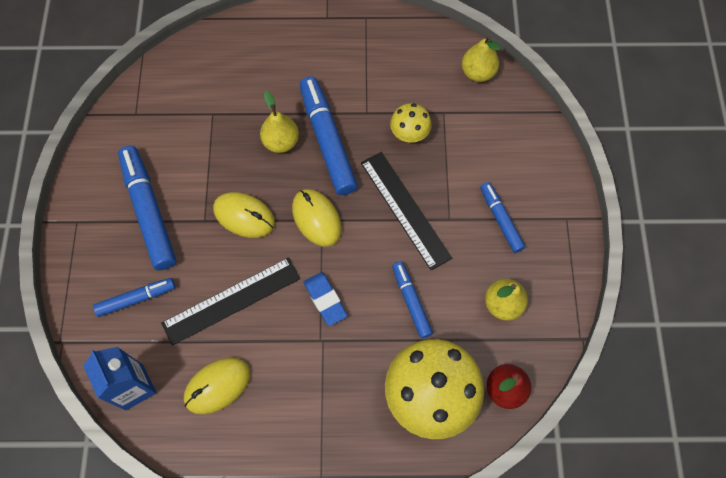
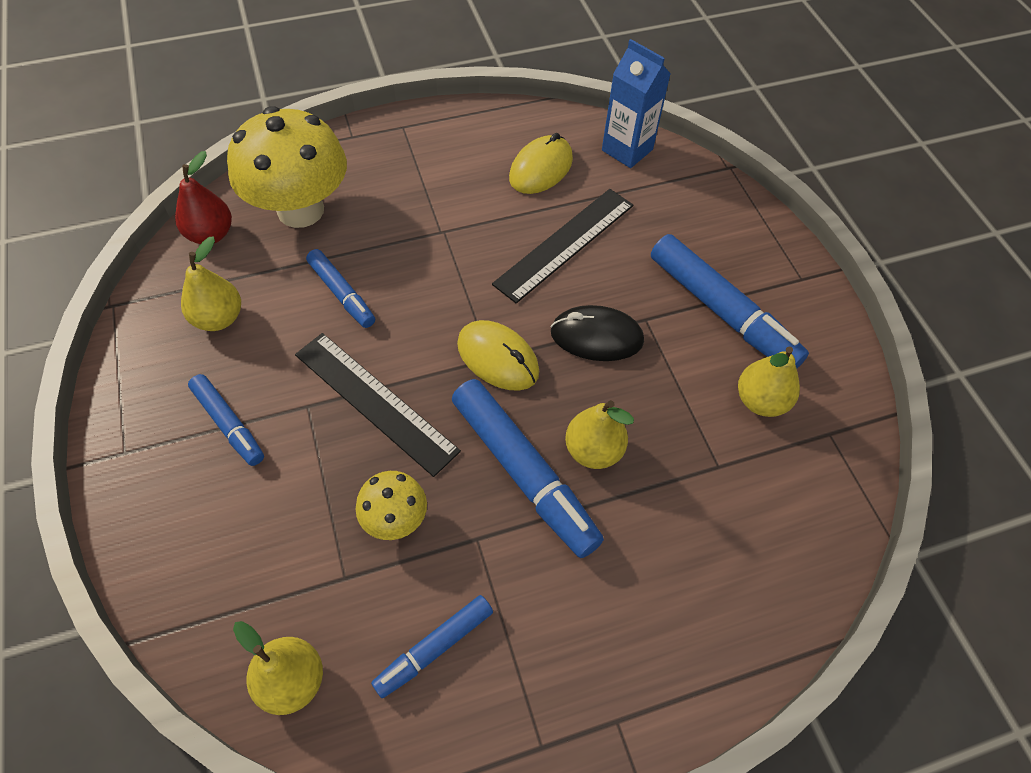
camera: 160 degrees right, 10 degrees down
blue marker [93,278,175,317] -> blue marker moved to [371,595,493,698]
yellow mouse [213,192,275,238] -> black mouse [550,305,644,361]
blue eraser [304,272,347,326] -> none
none -> yellow pear [738,347,800,417]

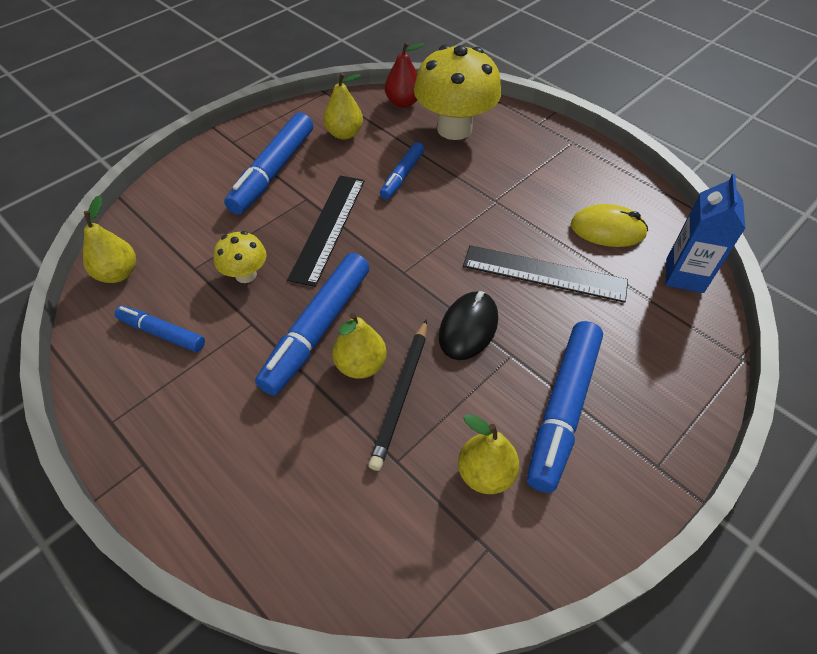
camera: 65 degrees right, 5 degrees down
blue marker [188,374,264,466] -> blue marker [224,113,313,214], size x1.76
yellow mouse [457,320,539,391] -> none
black mouse [550,305,644,361] -> black mouse turned 45 degrees clockwise [439,291,498,360]
none -> black pencil [368,319,427,471]

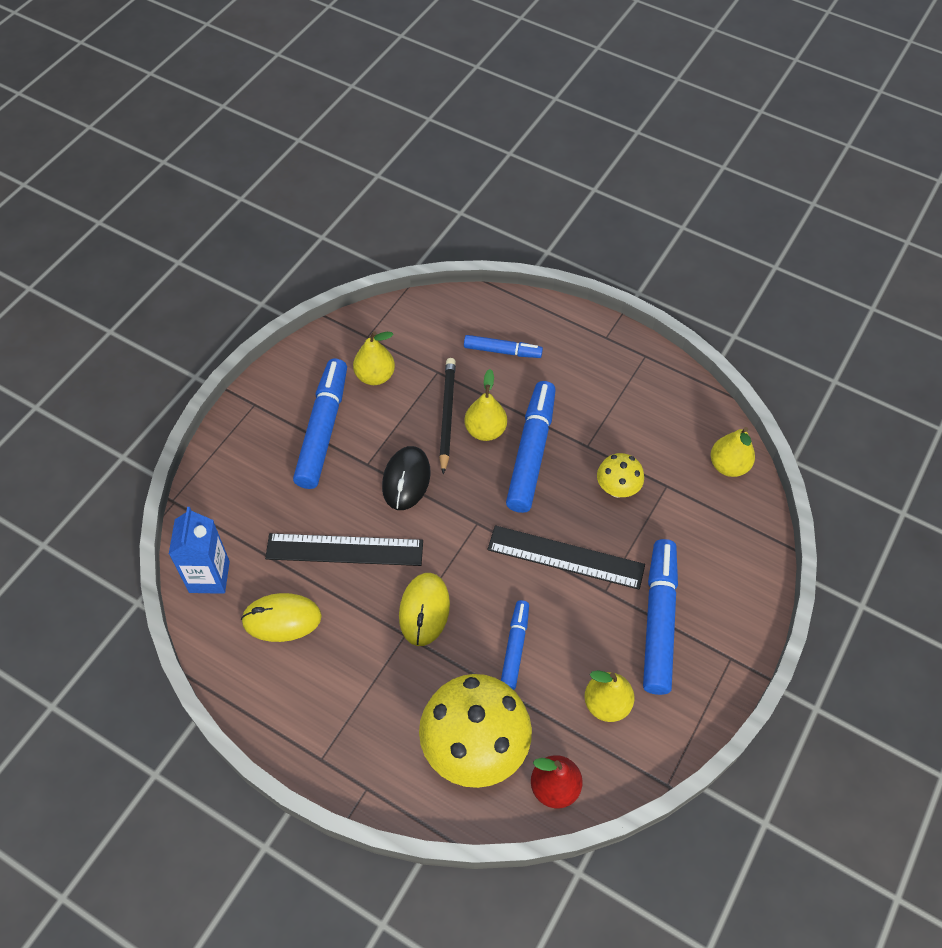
camera: 165 degrees right, 5 degrees up
blue marker [115,306,205,352] -> blue marker moved to [464,335,543,358]
black ruler [287,176,365,287] -> black ruler turned 75 degrees counterclockwise [487,525,645,590]
none -> yellow mouse [399,573,450,646]

